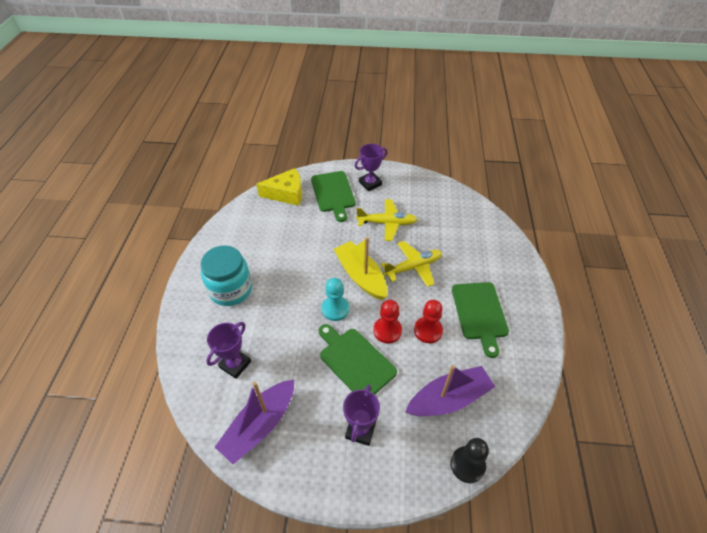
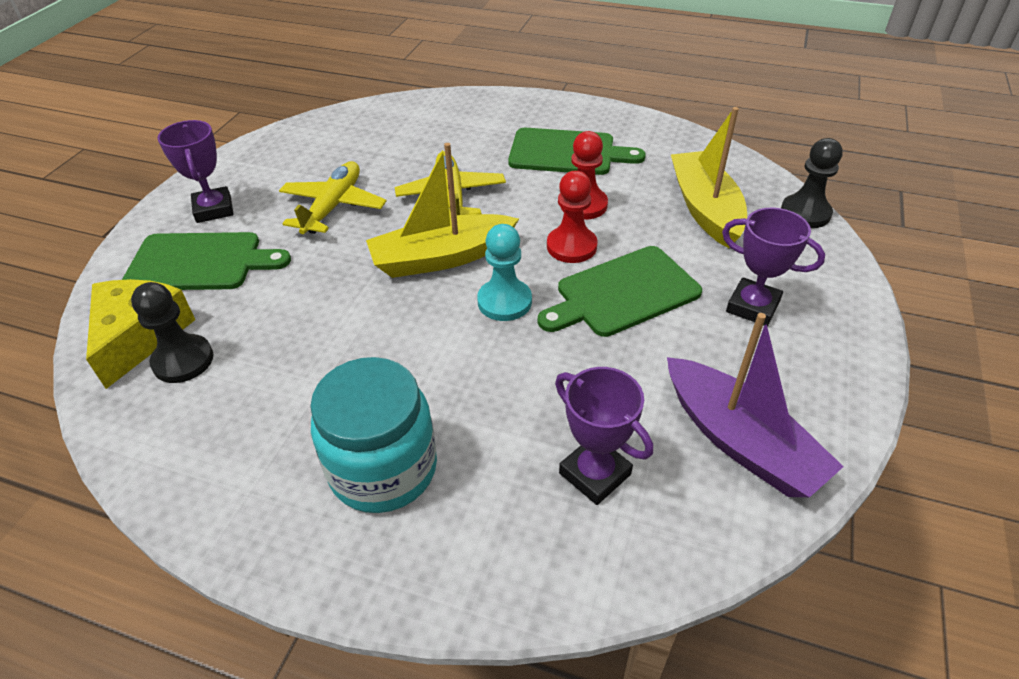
camera: 75 degrees left, 5 degrees down
purple boat [405,365,495,416] -> yellow boat [671,107,747,248]
none -> black pawn [131,282,213,383]

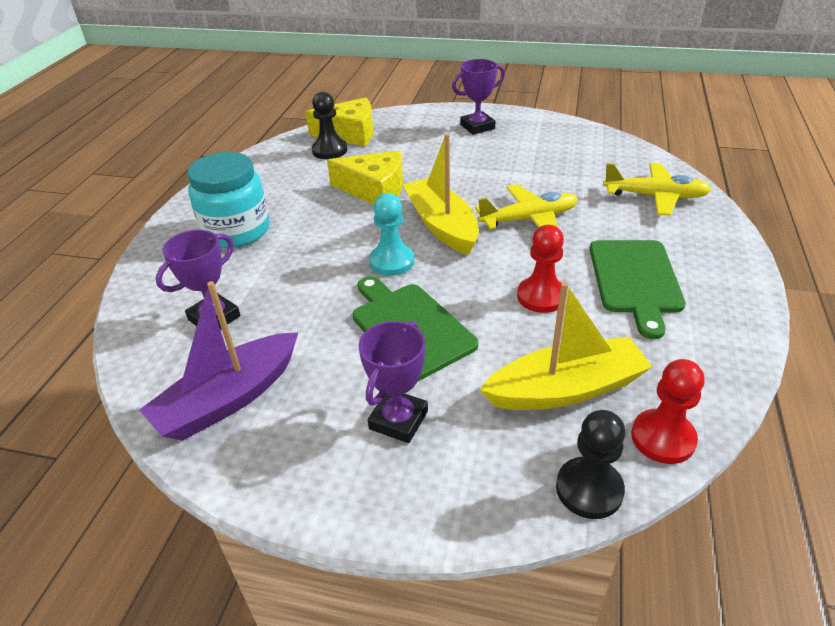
camera: 85 degrees right, 5 degrees down
green cutting board [122,232,291,290] -> none
yellow plane [279,161,387,234] -> yellow plane moved to [603,163,711,216]
red pawn [547,171,597,263] -> red pawn moved to [631,359,705,464]
none -> yellow cheese [327,151,403,205]

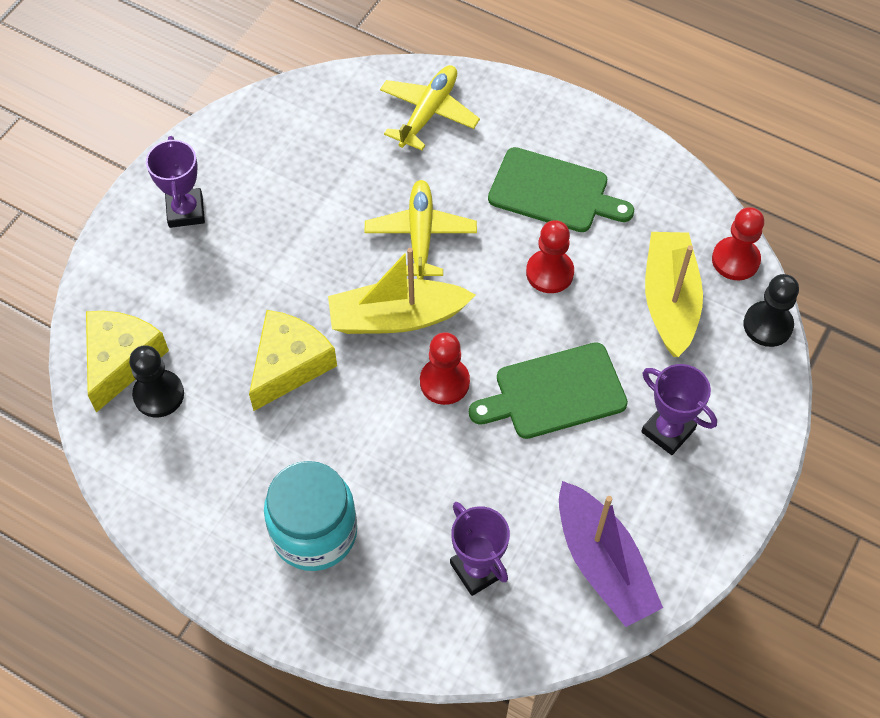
camera: 75 degrees left, 20 degrees up
turquoise pawn [369,193,415,276] -> red pawn [420,332,470,405]

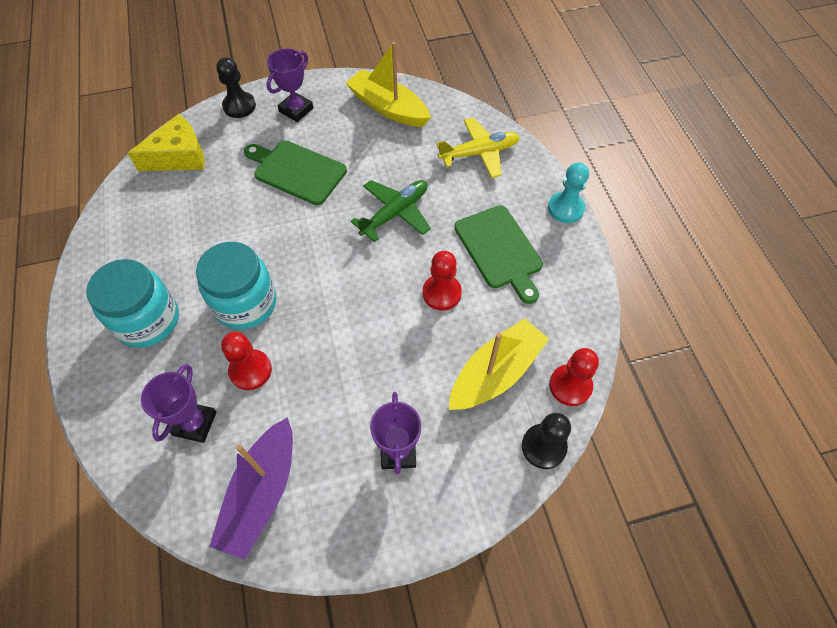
camera: 45 degrees right, 0 degrees up
black pawn [129,345,184,418] -> black pawn moved to [216,57,256,118]
yellow cheese [249,310,337,411] -> none
yellow boat [328,248,475,334] -> yellow boat moved to [346,42,431,127]
yellow plane [365,180,477,280] -> green plane [351,180,431,242]
red pawn [420,332,470,405] -> red pawn moved to [221,332,272,390]
green cutting board [469,342,628,439] -> green cutting board moved to [244,140,347,205]
none -> turquoise jar [196,242,276,330]
none -> turquoise pawn [548,162,589,223]

